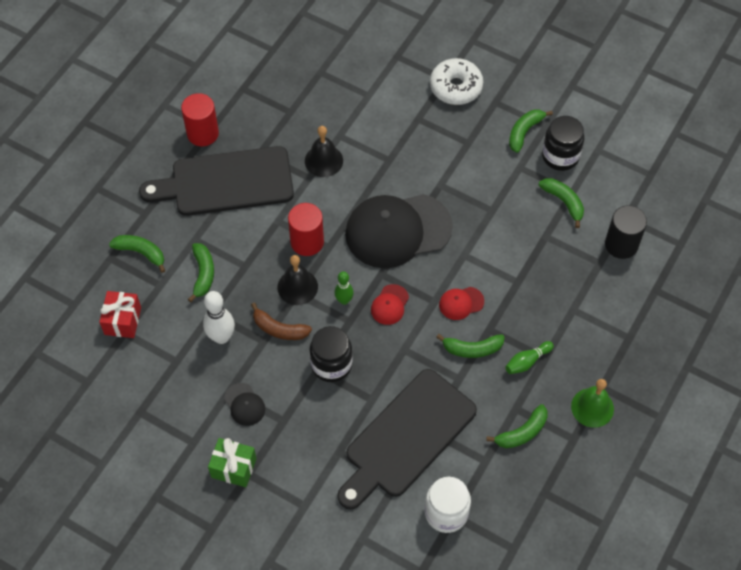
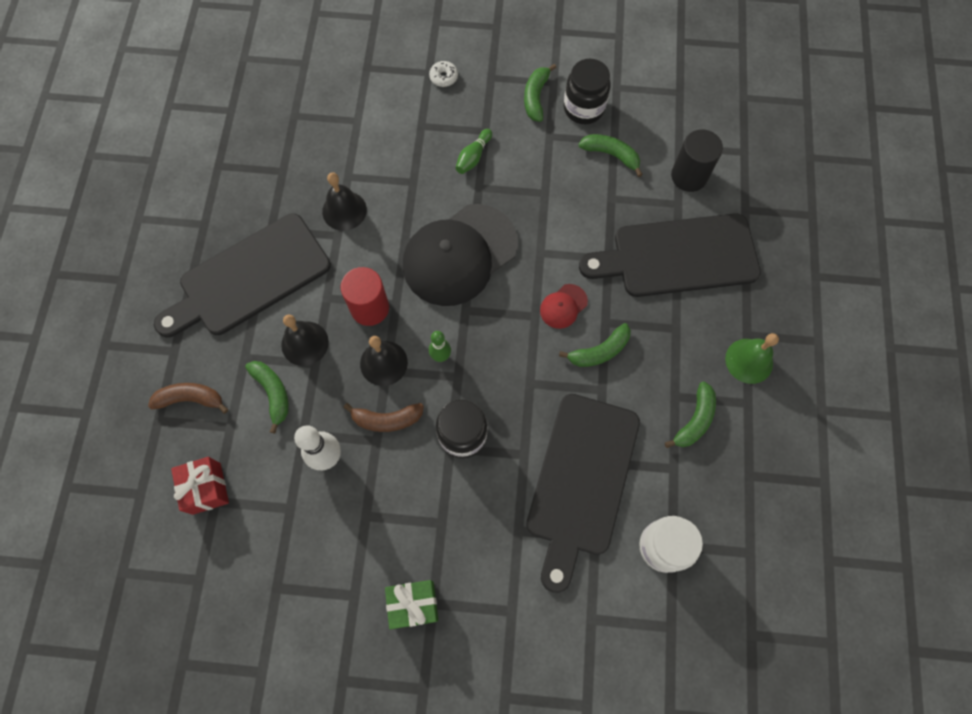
camera: 25 degrees left, 10 degrees up
green banana [109,235,165,273] -> brown banana [148,383,228,414]
red cylinder [181,93,219,146] -> none
black cap [224,383,265,426] -> none
red cap [371,284,409,325] -> none
white donut [430,58,483,105] -> white donut [429,61,458,87], size x0.48
green bowling pin [505,341,554,374] -> green bowling pin moved to [456,129,492,174]
none -> black bell [281,314,329,366]
none -> black cutting board [579,213,761,297]

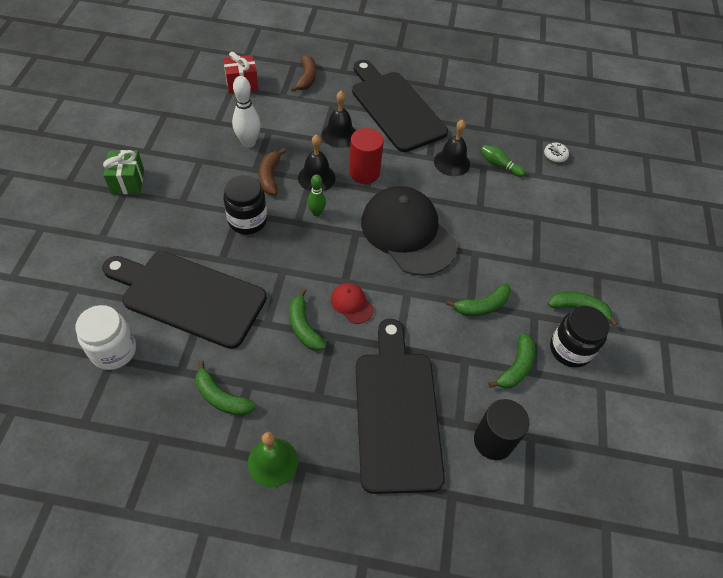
camera: 90 degrees right, 15 degrees down
green banana [245,361,289,434] -> green banana moved to [446,283,511,316]
white donut [429,61,458,87] -> white donut moved to [544,143,569,163]
green bowling pin [456,129,492,174] -> green bowling pin moved to [480,145,525,177]

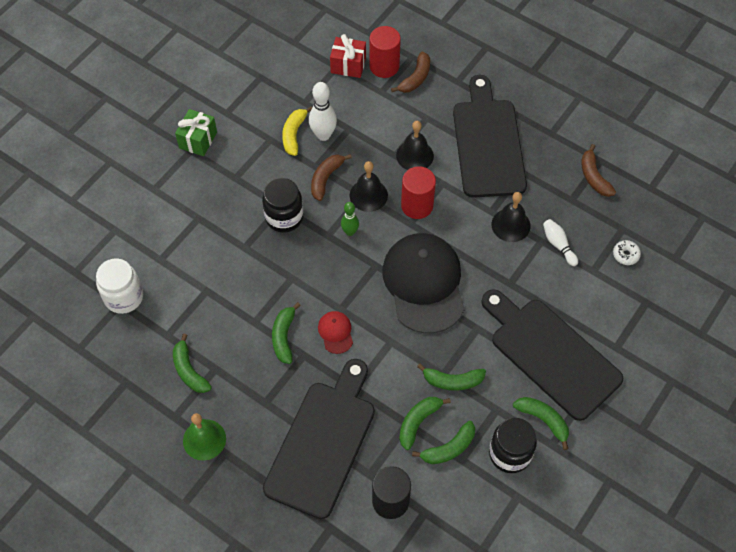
camera: 30 degrees right, 5 degrees up
black cutting board [102,251,267,349] -> black cutting board moved to [481,289,623,421]
green bowling pin [480,145,525,177] -> white bowling pin [543,219,578,266]
none -> yellow banana [282,106,312,156]
none -> red cylinder [369,26,401,78]
none -> green banana [399,397,451,450]
none -> brown banana [581,144,616,197]

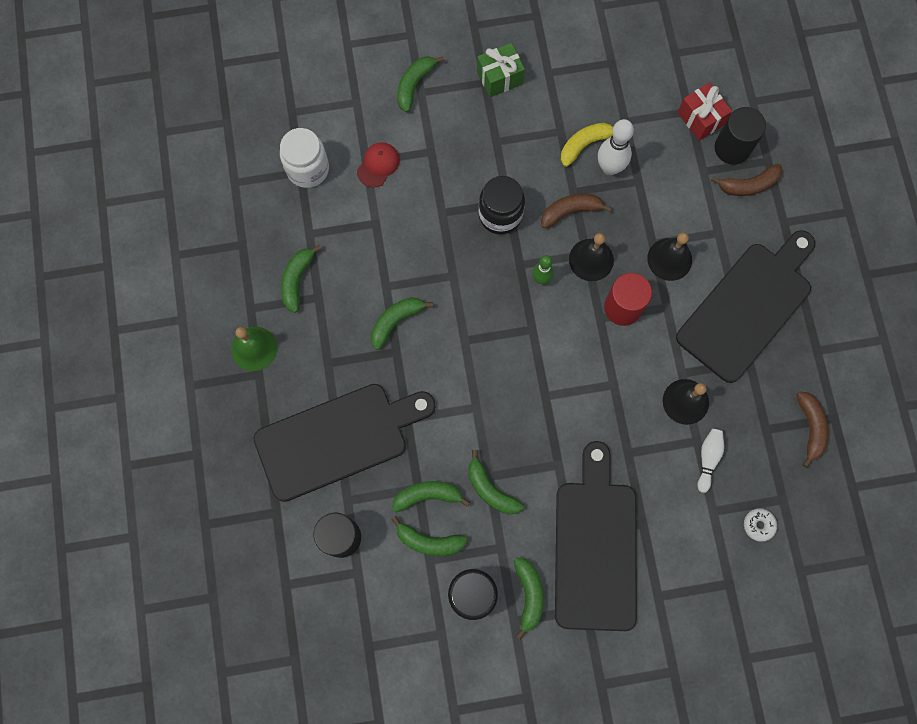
camera: 45 degrees right, 15 degrees up
red cap [318,311,353,354] -> red cap moved to [357,142,400,188]
red cylinder [369,26,401,78] -> black cylinder [715,107,766,165]
black cap [382,233,465,334] -> none
brown banana [581,144,616,197] -> brown banana turned 150 degrees clockwise [797,391,829,468]
none -> green banana [397,56,444,112]

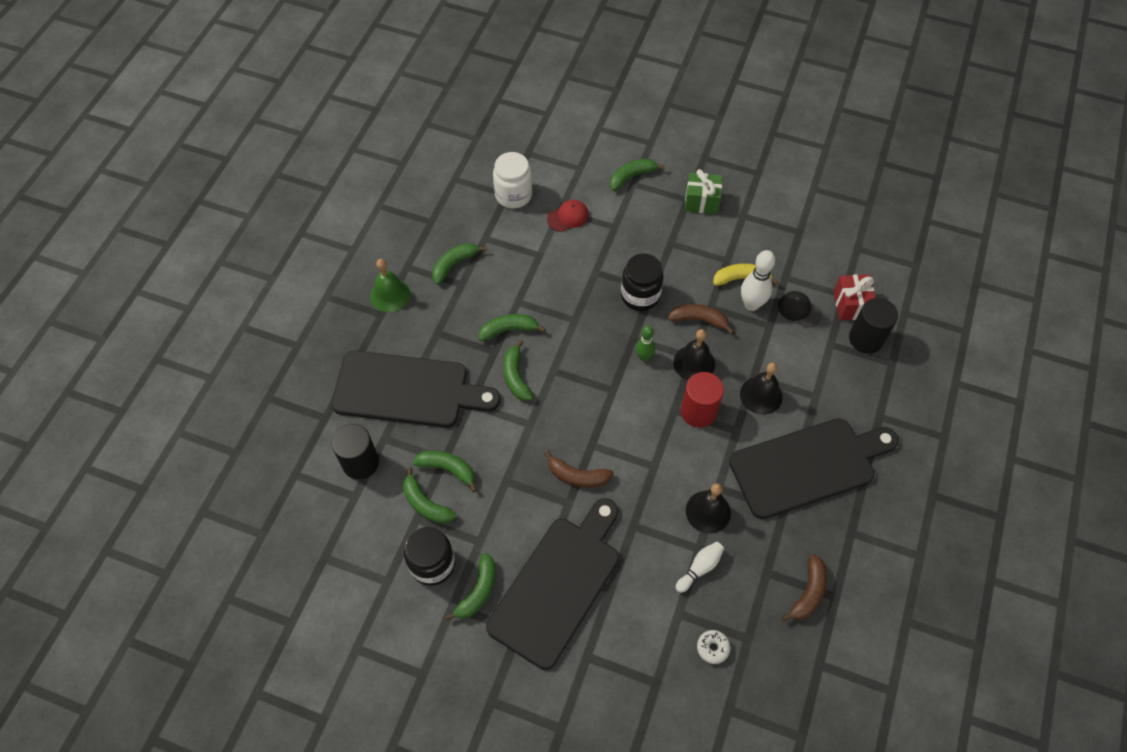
camera: 30 degrees right, 15 degrees down
green banana [468,450,524,514] -> green banana moved to [503,340,533,401]
brown banana [711,164,782,196] -> brown banana moved to [544,451,614,487]
none -> black cap [778,291,822,327]

